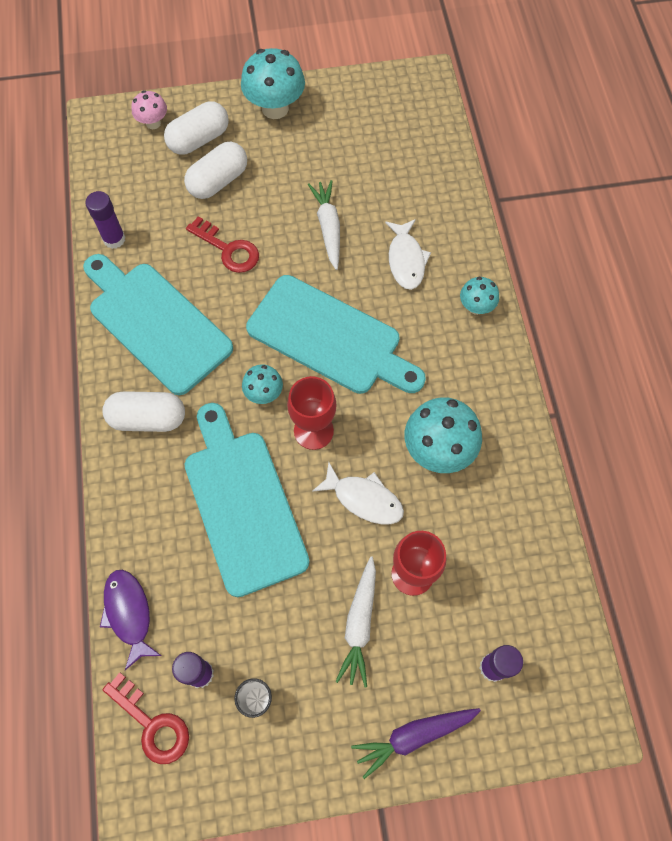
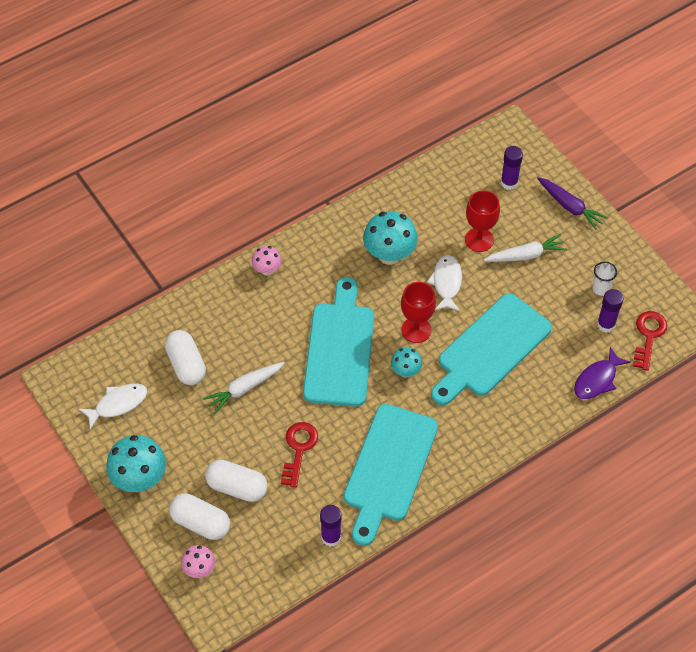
camera: 115 degrees left, 10 degrees down
white capsule [102,391,185,432] -> white capsule moved to [165,330,206,385]
white fish [385,219,431,290] -> white fish moved to [79,384,147,430]
turquoise mushroom [460,277,499,315] -> pink mushroom [252,246,282,276]

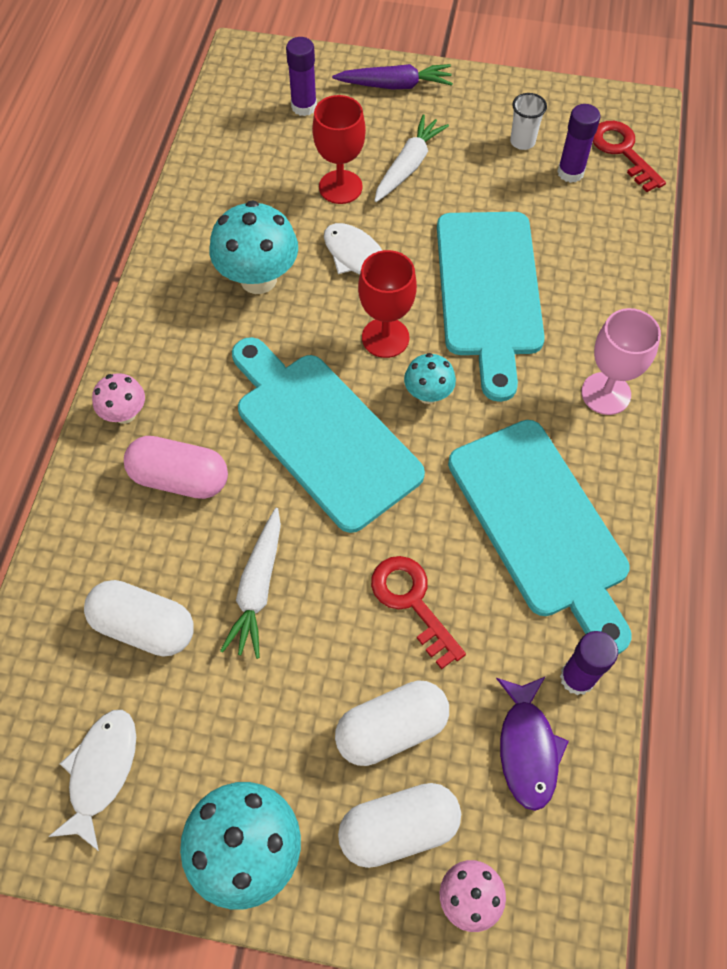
camera: 45 degrees left, 5 degrees up
purple fish [574,347,631,399] -> purple fish moved to [496,676,569,811]
none -> pink capsule [124,436,228,499]
none -> pink goblet [581,308,661,415]

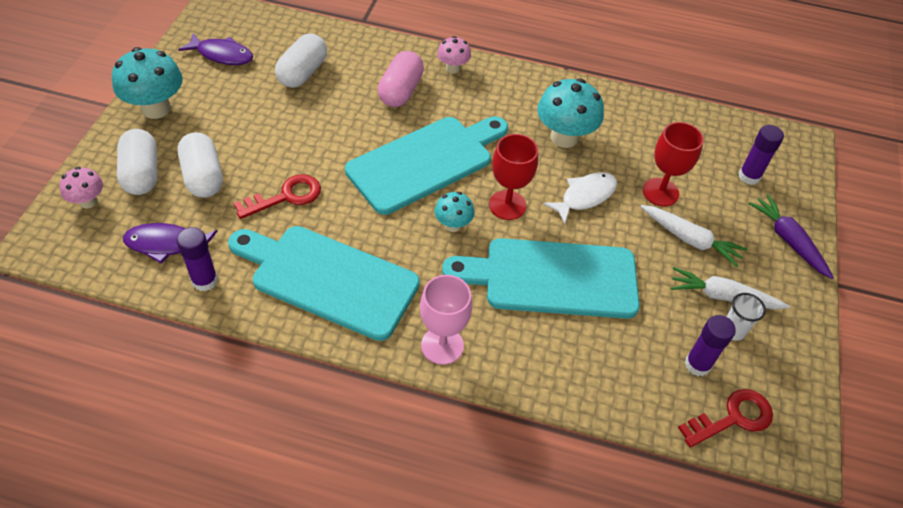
camera: 90 degrees right, 10 degrees down
white fish [48,710,136,851] -> purple fish [178,34,253,65]
white carrot [220,508,281,659] -> white carrot moved to [671,267,790,310]
purple carrot [332,64,453,89] -> purple carrot turned 150 degrees clockwise [749,194,834,279]
turquoise cutting board [448,420,632,654] -> turquoise cutting board turned 45 degrees clockwise [228,226,420,341]

